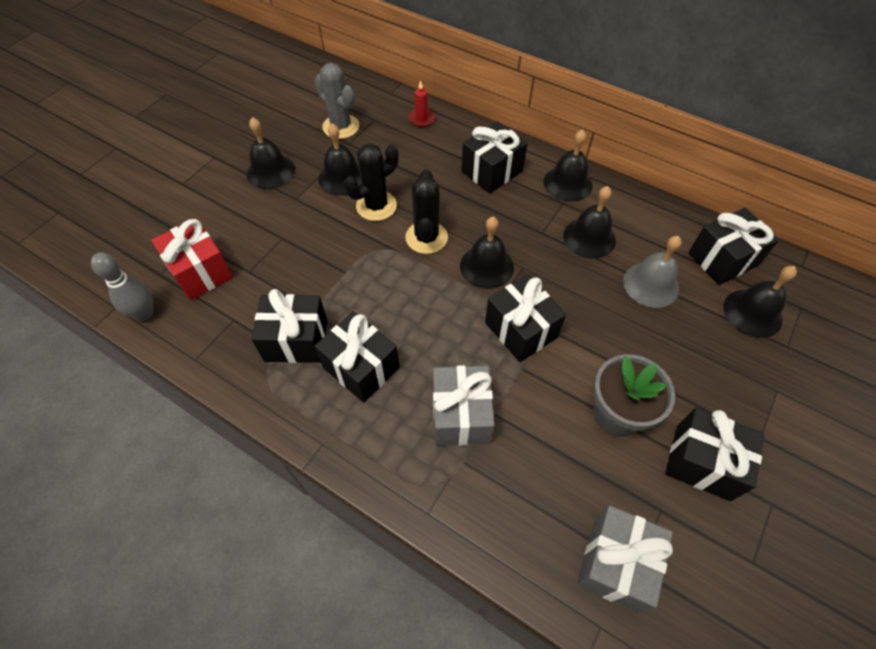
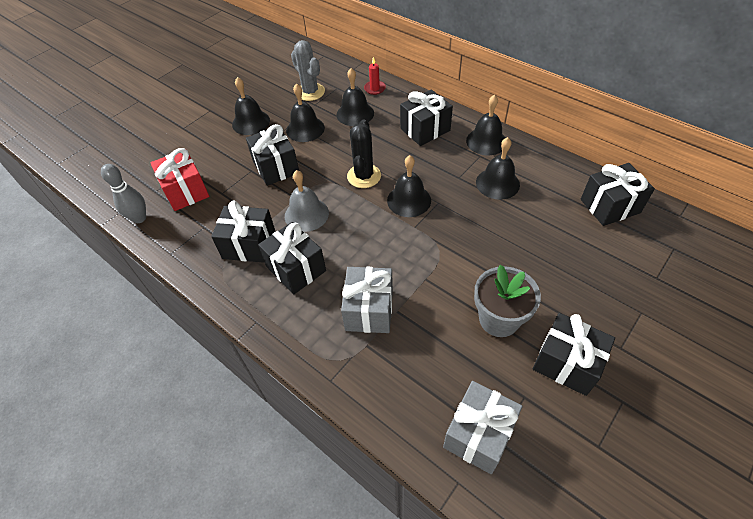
camera: 10 degrees right, 5 degrees down
black cactus [344,143,398,221] -> none
black gift [485,275,566,362] -> black gift moved to [246,124,299,186]
grey bell [623,236,682,308] -> grey bell moved to [285,170,329,232]
black bell [723,266,797,338] -> black bell moved to [337,68,374,126]

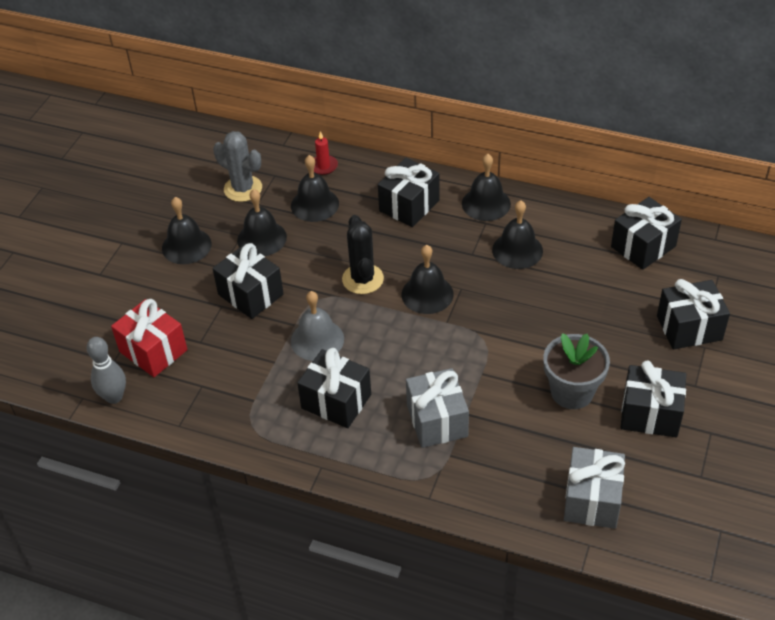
camera: 20 degrees left, 5 degrees down
black gift [211,201,276,263] -> black gift moved to [657,279,730,349]

